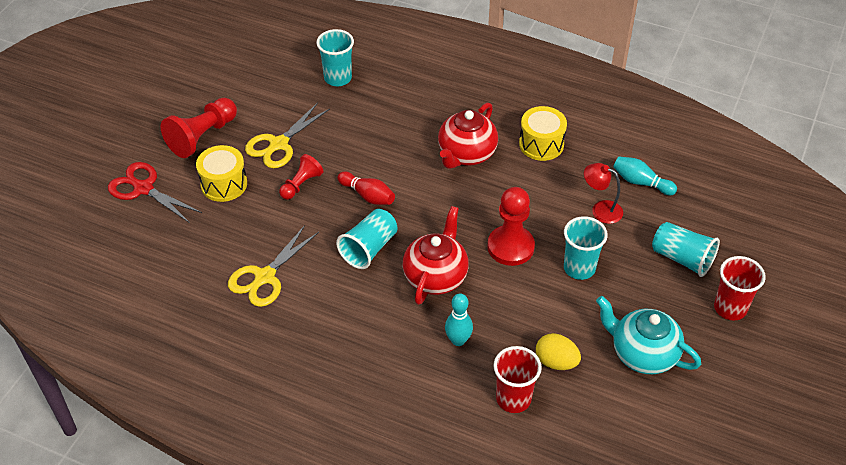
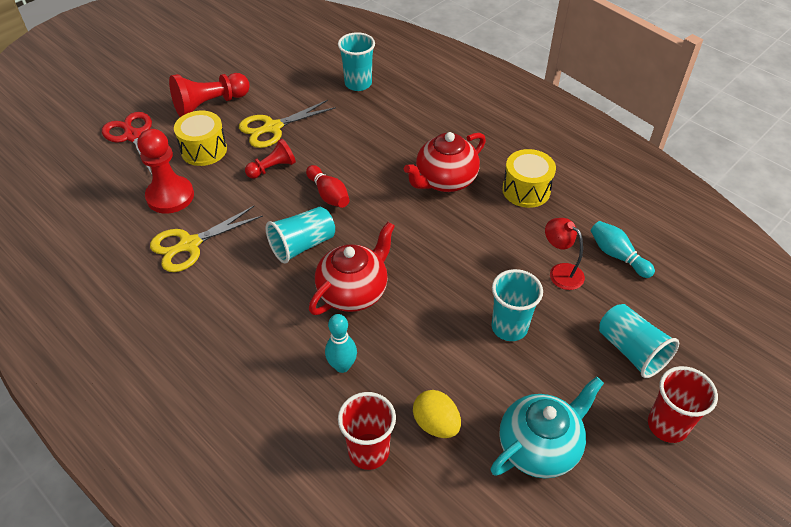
camera: 20 degrees right, 0 degrees up
red pawn [487,187,535,266] -> red pawn moved to [138,129,194,214]
turquoise teapot [596,296,701,374] -> turquoise teapot turned 90 degrees clockwise [490,376,604,478]

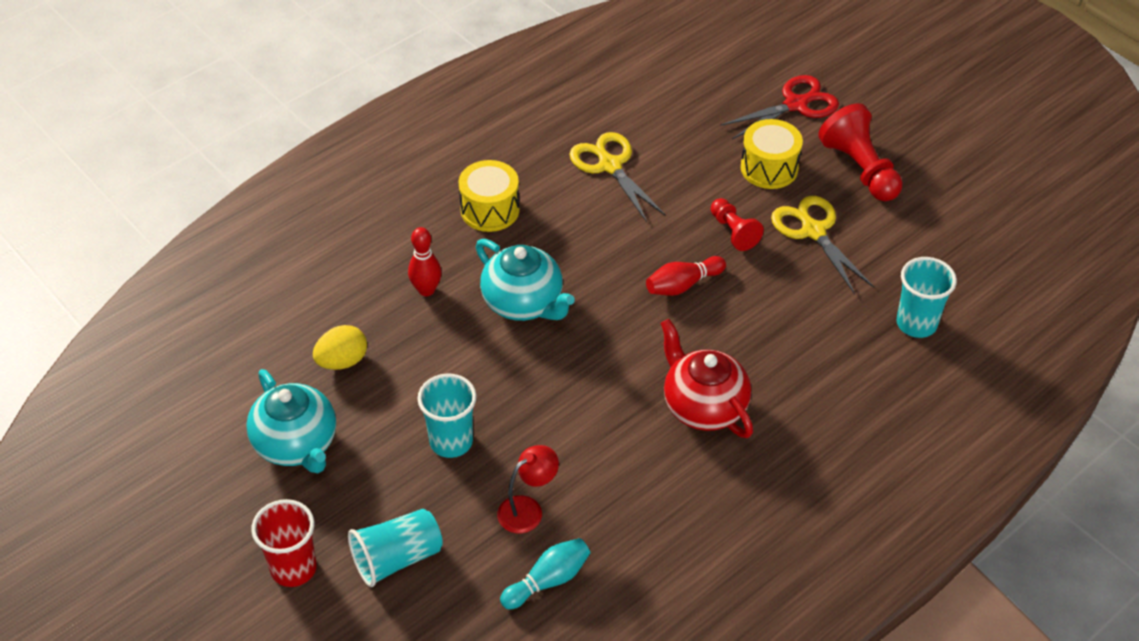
camera: 95 degrees right, 0 degrees up
red pawn [138,129,194,214] -> none
turquoise cup [265,207,335,264] -> none
red teapot [309,222,395,315] -> turquoise teapot [476,239,575,321]
turquoise bowling pin [325,314,357,373] -> red bowling pin [408,227,442,296]
red cup [338,392,396,470] -> none
yellow drum [502,149,556,208] -> yellow drum moved to [459,160,520,232]

